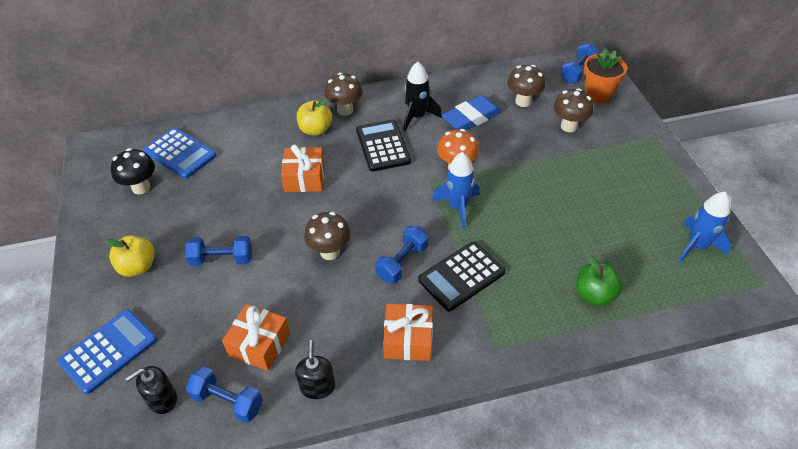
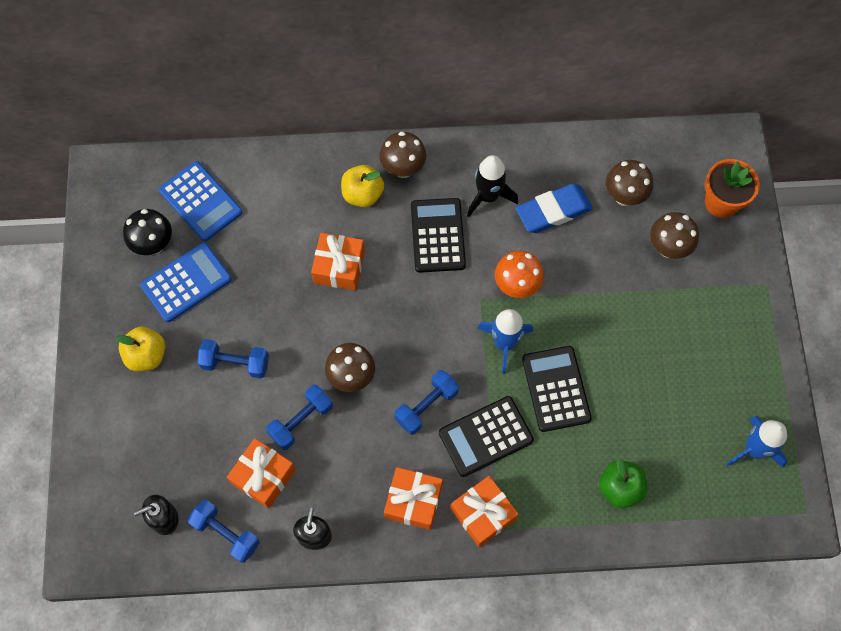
camera: 10 degrees right, 20 degrees up
blue calculator [58,309,157,394] -> blue calculator moved to [140,242,232,322]
blue dumbbell [560,43,599,84] -> blue dumbbell moved to [266,385,333,450]
none -> orange gift [451,476,519,547]
none -> black calculator [522,346,592,432]

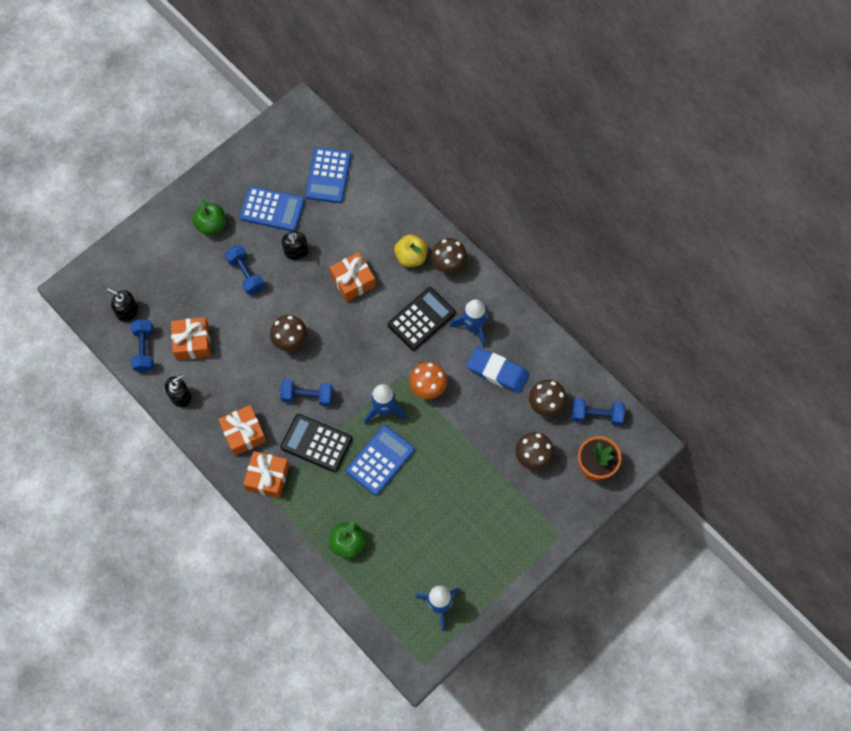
camera: 50 degrees right, 0 degrees up
yellow apple [116,326,166,371] -> green apple [192,198,226,236]
black mushroom [123,209,172,255] -> none
blue dumbbell [266,385,333,450] -> blue dumbbell moved to [572,398,625,426]
black rocket [467,155,518,217] -> blue rocket [450,299,488,348]
black calculator [522,346,592,432] -> blue calculator [346,425,415,496]
none -> black soap dispenser [282,231,308,260]

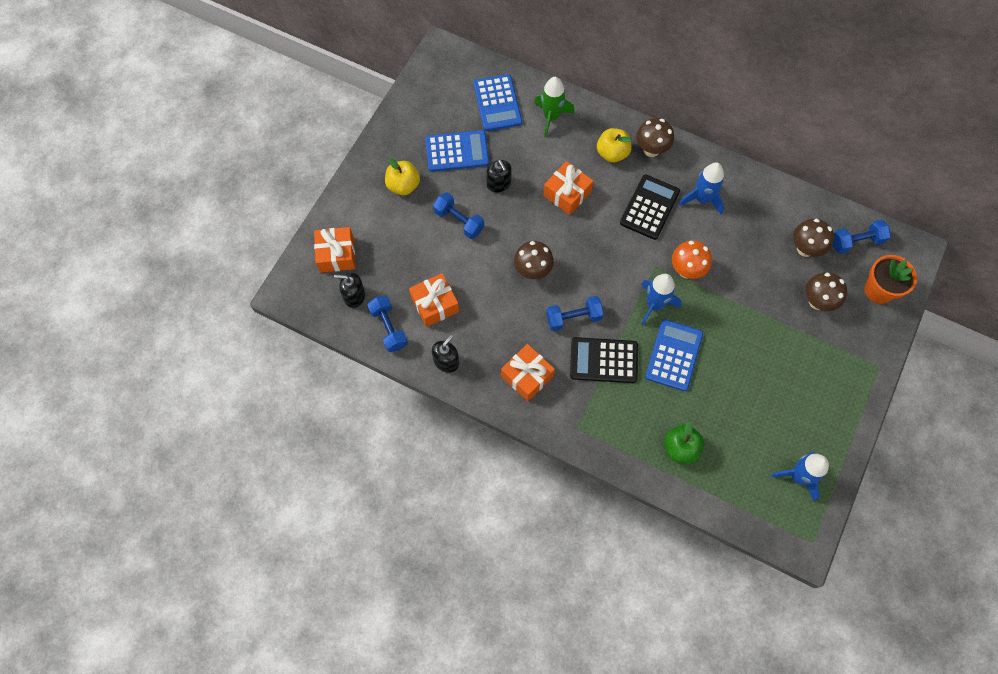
camera: 20 degrees left, 0 degrees up
green apple [192,198,226,236] -> yellow apple [385,158,420,195]
orange gift [243,451,290,498] -> orange gift moved to [314,227,355,273]
blue eraser [467,347,529,394] -> none
none -> green rocket [534,77,575,137]

